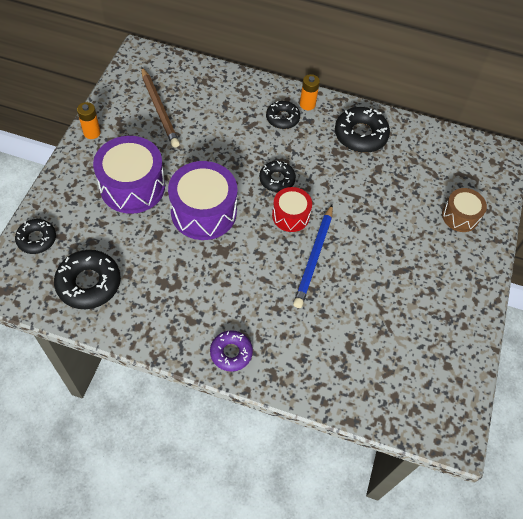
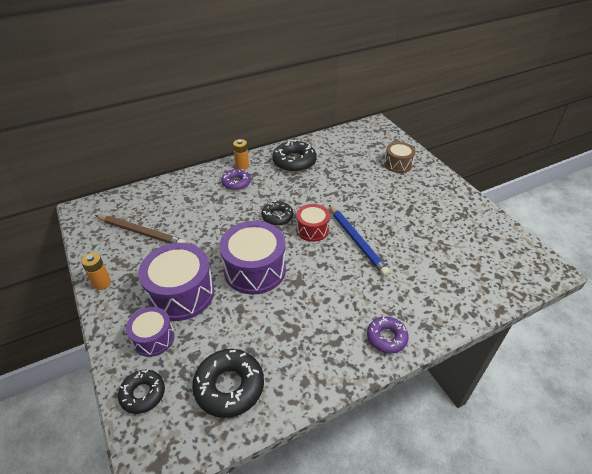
camera: 40 degrees left, 15 degrees down
black donut [266,101,300,129] -> purple donut [221,169,251,190]
none -> purple drum [126,307,175,357]

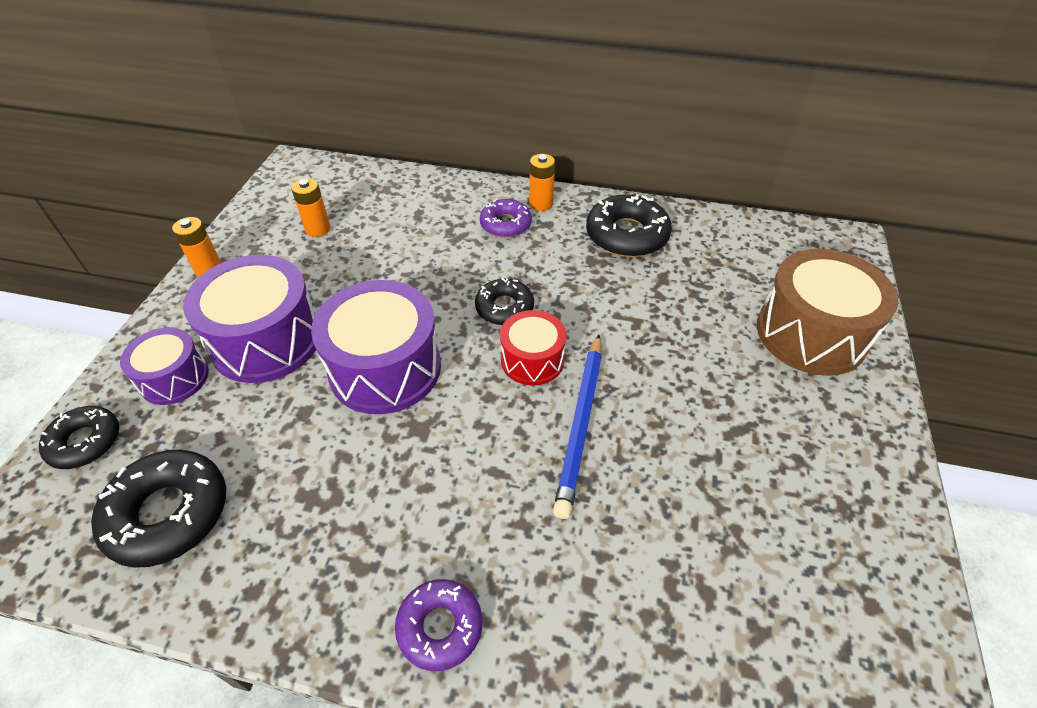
camera: 40 degrees right, 5 degrees up
brown pencil [95,215,186,244] -> orange battery [291,178,330,237]
brown drum [384,142,415,173] -> brown drum [757,249,898,376], size x1.73

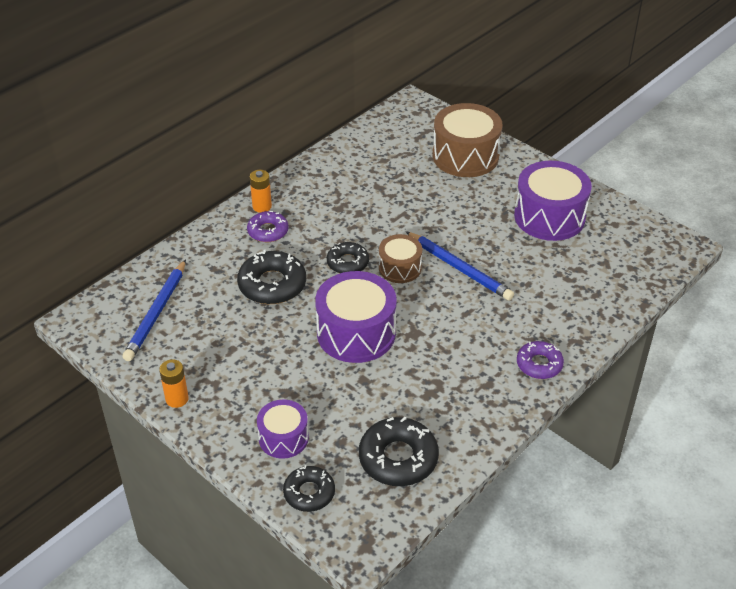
camera: 60 degrees left, 5 degrees down
purple drum [183,255,316,383] -> purple drum moved to [514,161,592,241]
orange battery [291,178,330,237] -> none
red drum [500,310,567,385] -> brown drum [379,234,422,283]
black donut [586,194,672,257] -> black donut moved to [237,250,306,304]
none -> blue pencil [122,259,186,361]

